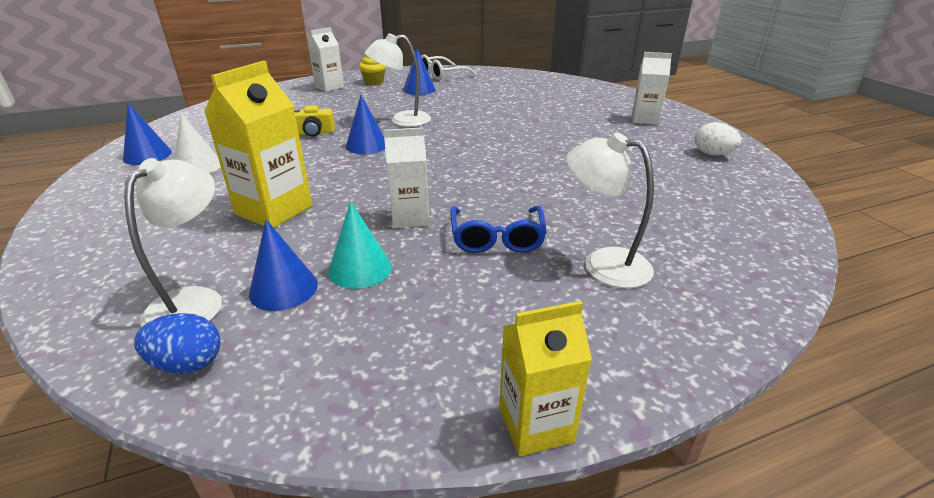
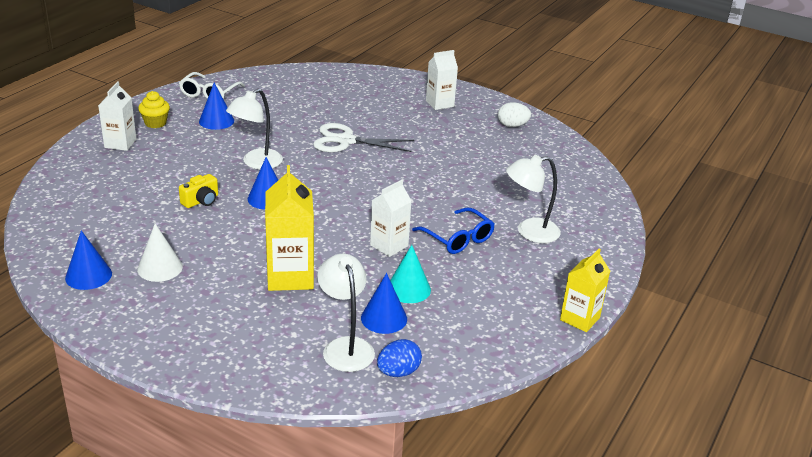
camera: 40 degrees left, 0 degrees up
none -> white scissors [313,123,414,152]

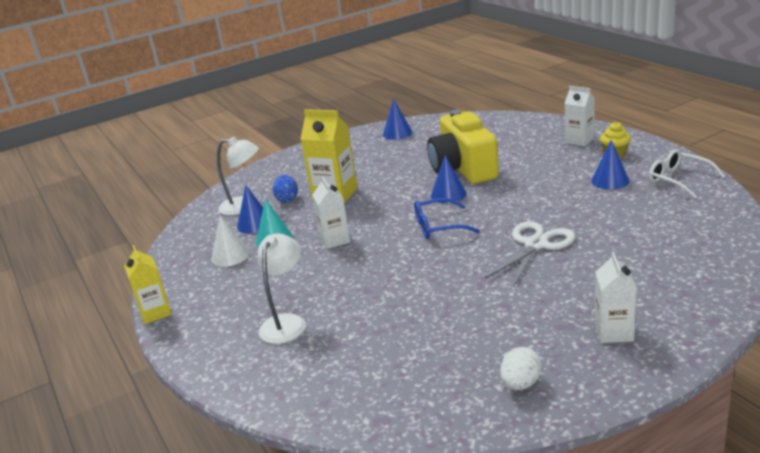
camera: 125 degrees right, 5 degrees down
white cone [137,224,183,282] -> white cone moved to [211,216,249,267]
yellow camera [179,174,218,208] -> yellow camera [427,110,499,184], size x2.49
white lamp [226,89,283,169] -> none
blue egg [377,339,422,377] -> blue egg moved to [273,175,298,203]
blue glasses [412,207,495,254] -> blue glasses moved to [414,198,480,239]

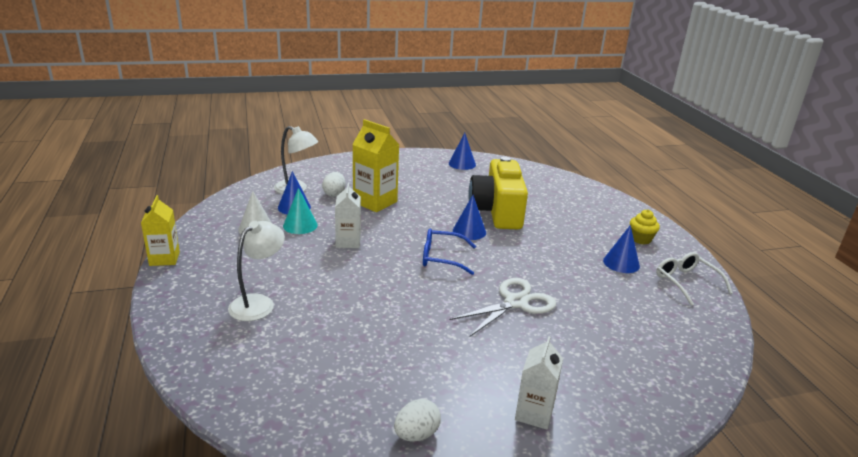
camera: 10 degrees right, 0 degrees up
blue egg [273,175,298,203] -> white egg [322,172,346,197]
white carton [564,86,595,146] -> none

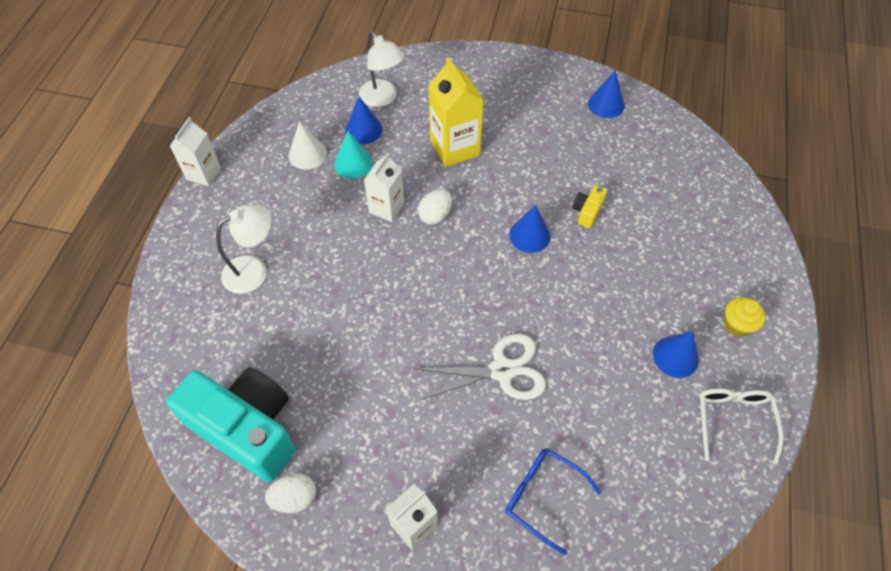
camera: 30 degrees right, 30 degrees up
yellow carton [141,195,180,266] -> white carton [170,117,221,186]
white egg [322,172,346,197] -> white egg moved to [418,189,452,225]
blue glasses [423,229,476,275] -> blue glasses moved to [505,448,601,555]
yellow camera [468,156,528,229] -> yellow camera [572,185,607,228], size x0.40
none -> turquoise camera [166,367,296,482]

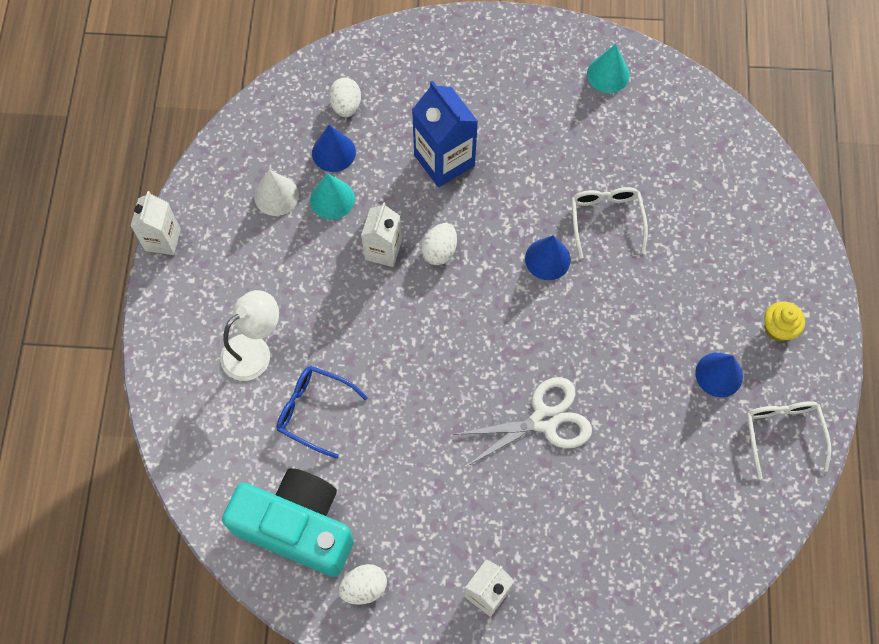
camera: 10 degrees left, 10 degrees up
white lamp [359,32,404,107] -> white egg [329,77,361,117]
yellow carton [428,57,484,167] -> blue carton [412,80,478,187]
blue glasses [505,448,601,555] -> blue glasses moved to [277,366,368,459]
yellow camera [572,185,607,228] -> white glasses [571,187,648,259]
blue cone [588,70,625,118] -> turquoise cone [587,44,630,93]

